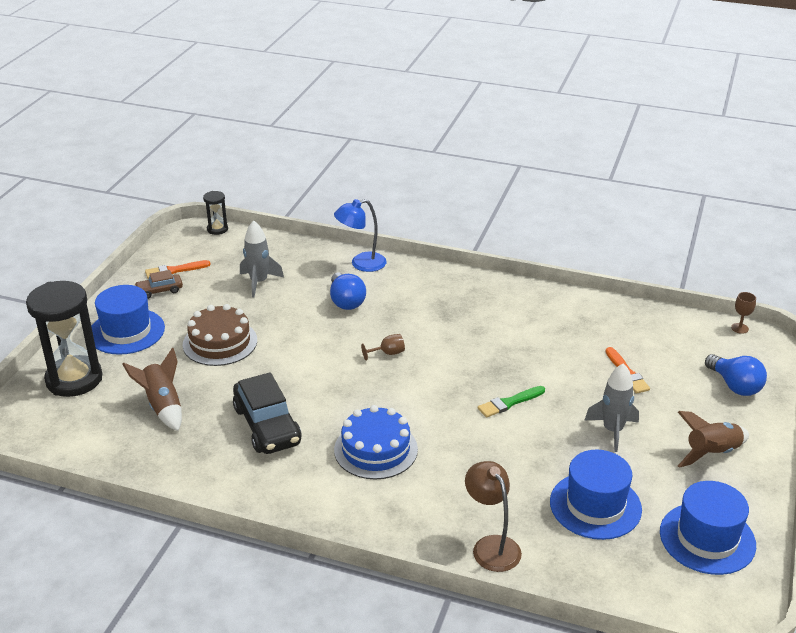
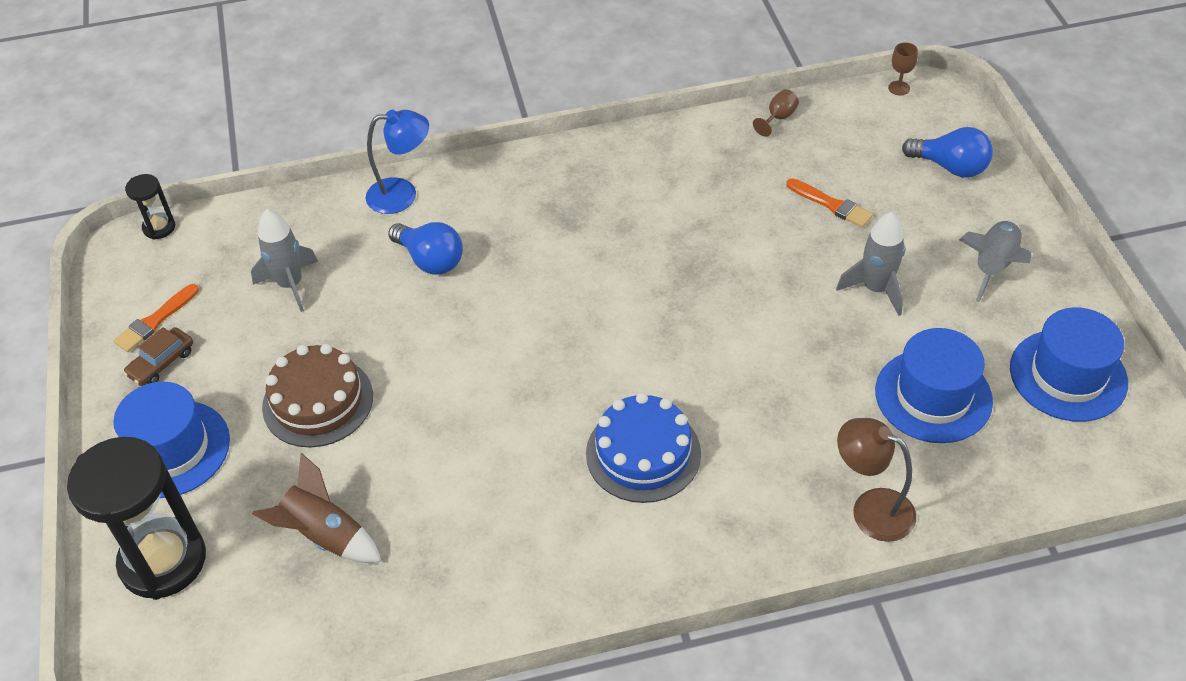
camera: 30 degrees left, 15 degrees up
black car [233,372,302,454] -> none
blue lamp [334,199,387,272] -> blue lamp turned 135 degrees counterclockwise [366,110,429,214]
brown goblet [361,334,405,361] -> brown goblet moved to [753,89,799,137]
green brush [478,386,545,418] -> none
brown rocket [678,411,749,468] -> grey rocket [959,220,1031,302]

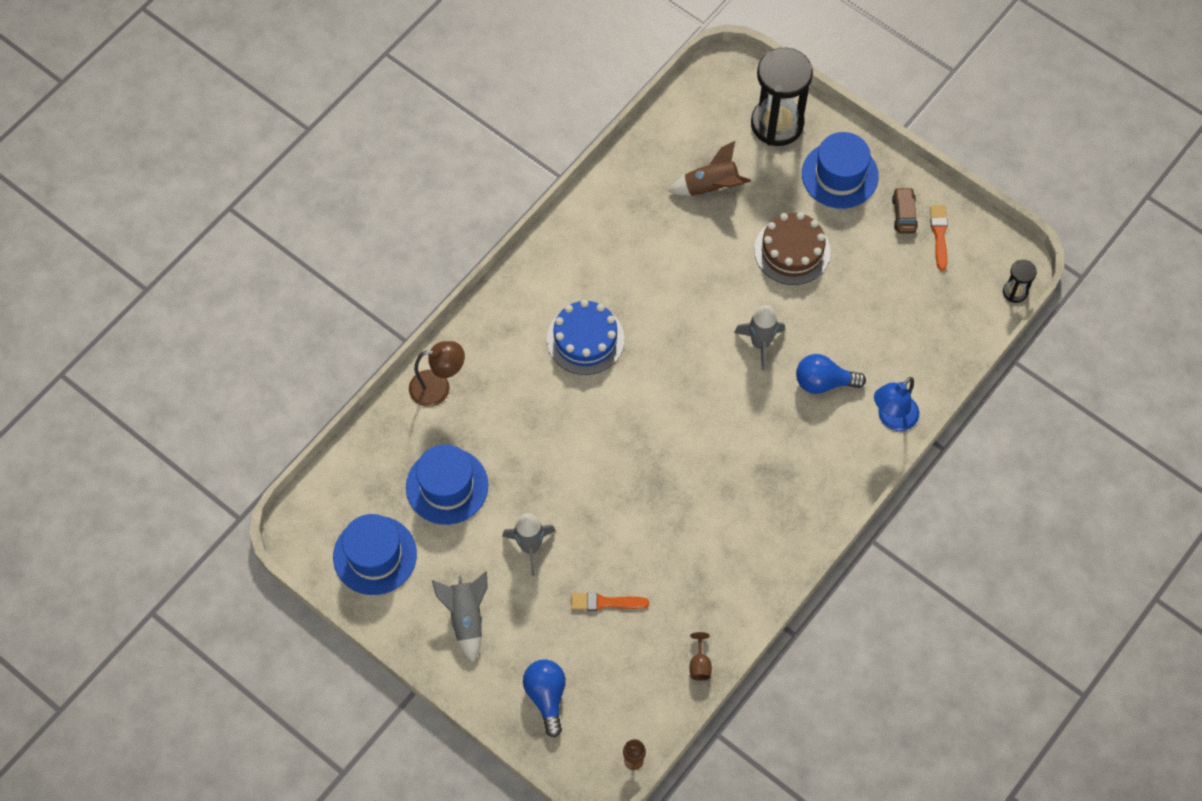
camera: 140 degrees right, 15 degrees up
grey rocket [251,209,318,312] -> grey rocket moved to [734,305,785,370]
blue light bulb [902,127,993,178] -> blue light bulb turned 90 degrees clockwise [523,660,566,737]

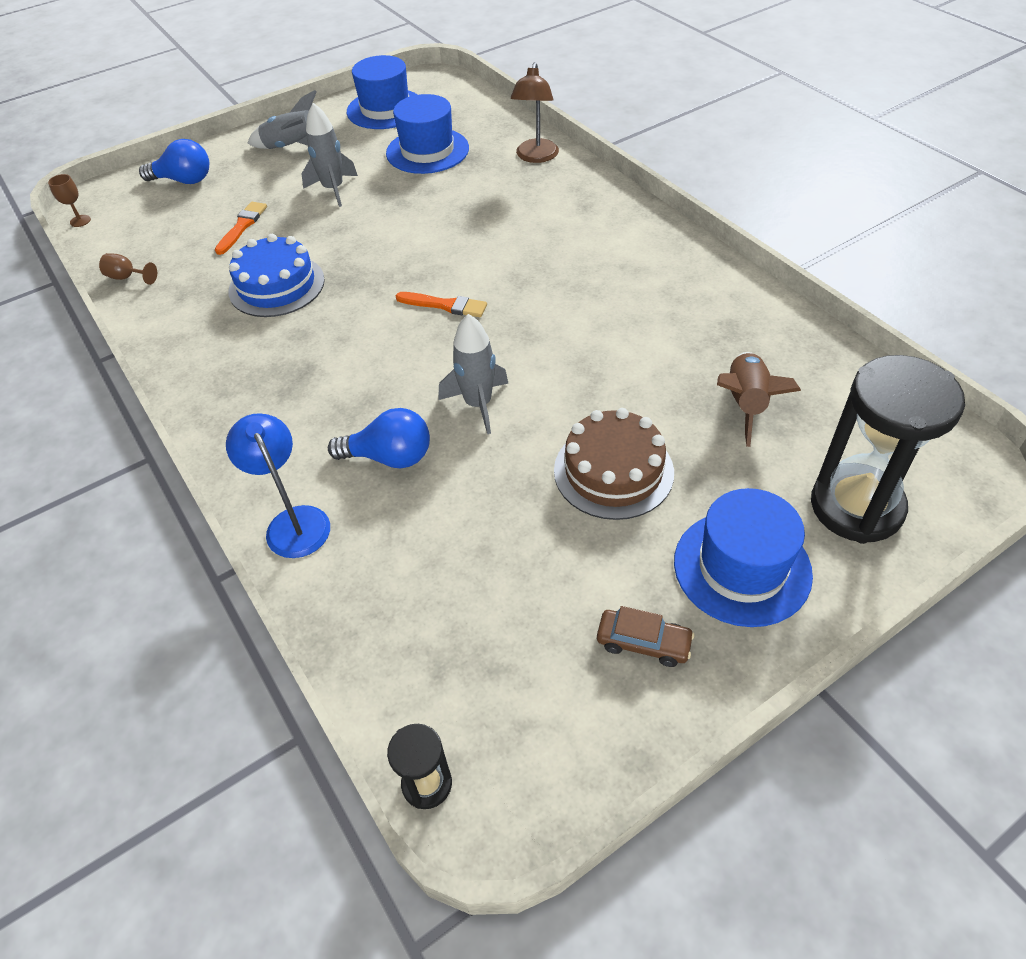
camera: 110 degrees right, 15 degrees down
blue cake [547,300,624,375] -> blue cake moved to [228,234,325,317]
blue light bulb [796,354,866,394] -> blue light bulb turned 75 degrees clockwise [328,408,430,468]
orange brush [930,205,948,270] -> orange brush moved to [396,292,487,317]

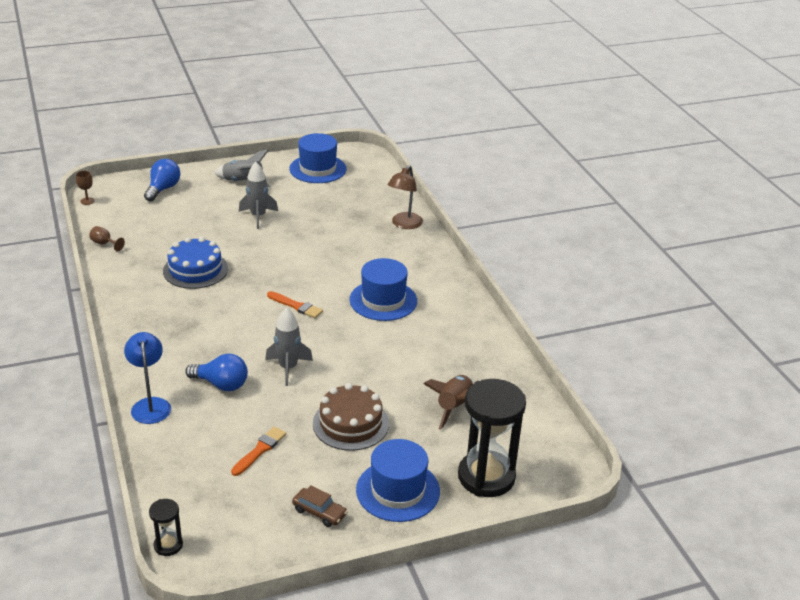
camera: 10 degrees right, 15 degrees down
blue light bulb [139,139,209,184] -> blue light bulb turned 90 degrees counterclockwise [144,159,180,201]
orange brush [215,202,267,255] -> orange brush moved to [231,427,286,476]
blue hat [386,94,469,174] -> blue hat moved to [349,258,417,321]

